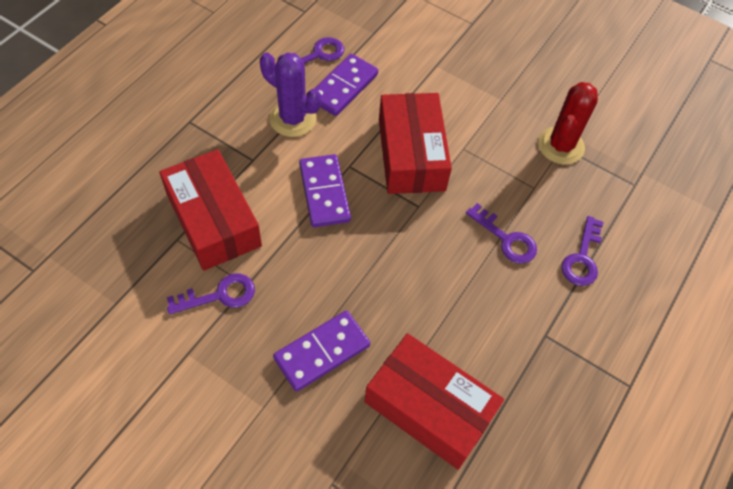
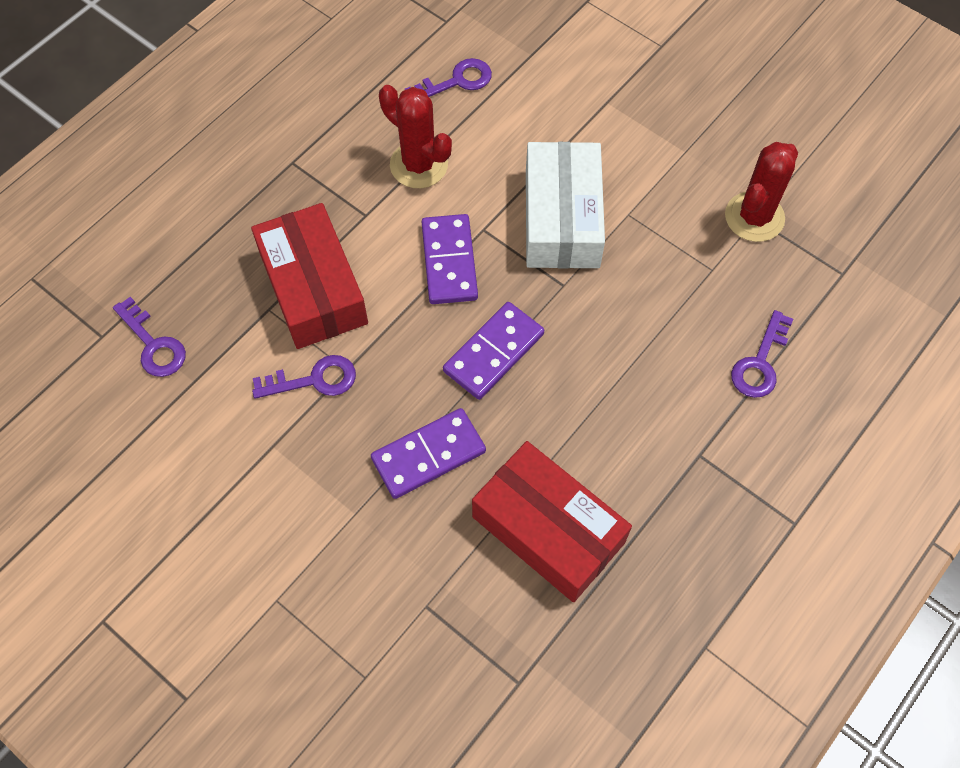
camera: 10 degrees right, 5 degrees up
purple cactus [260,52,321,137] -> red cactus [379,85,452,188]
purple domino [314,54,378,116] -> purple domino moved to [443,302,544,400]
red box [379,93,452,194] -> white box [526,142,605,268]
purple key [466,203,537,264] -> purple key moved to [113,297,186,377]

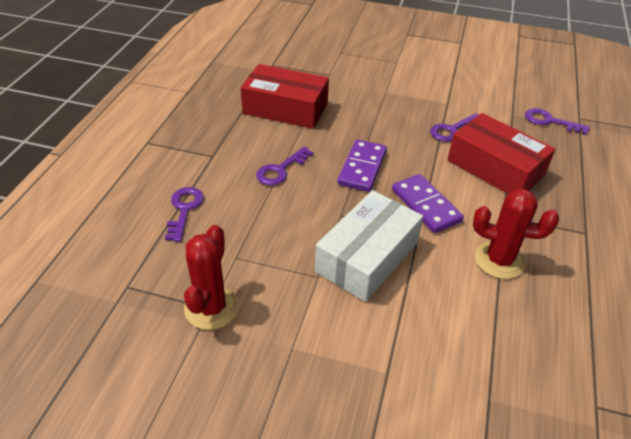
camera: 155 degrees right, 20 degrees down
purple domino [371,408,486,499] -> none
purple key [405,58,492,97] -> purple key moved to [256,147,314,186]
white box [526,142,605,268] -> white box turned 60 degrees clockwise [315,190,423,302]

